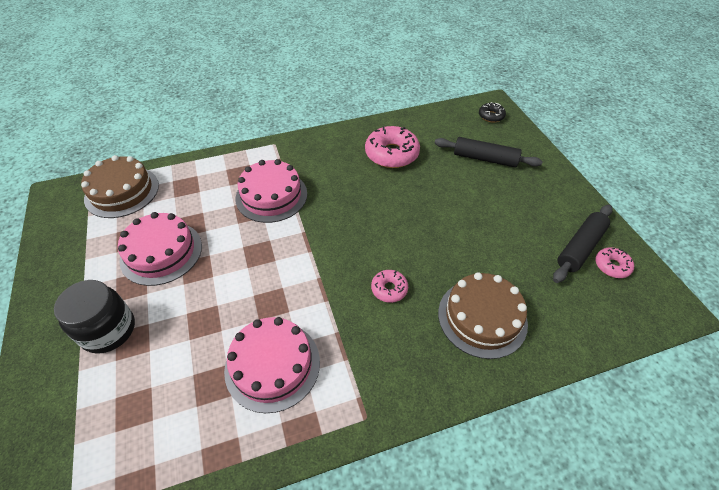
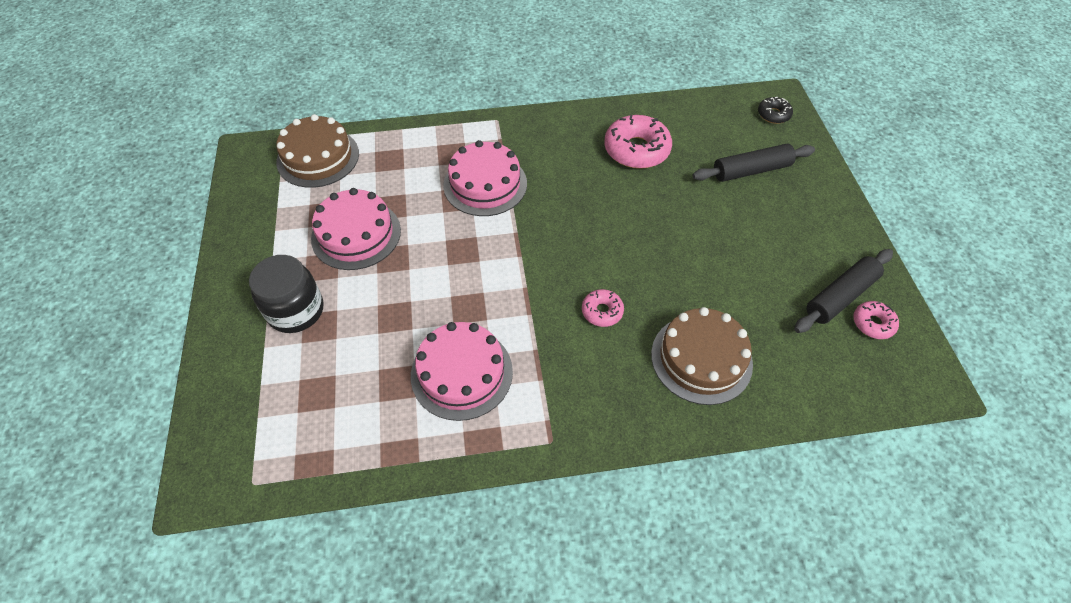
camera: 10 degrees right, 5 degrees up
black rolling pin [435,137,543,167] -> black rolling pin turned 45 degrees counterclockwise [693,144,815,182]

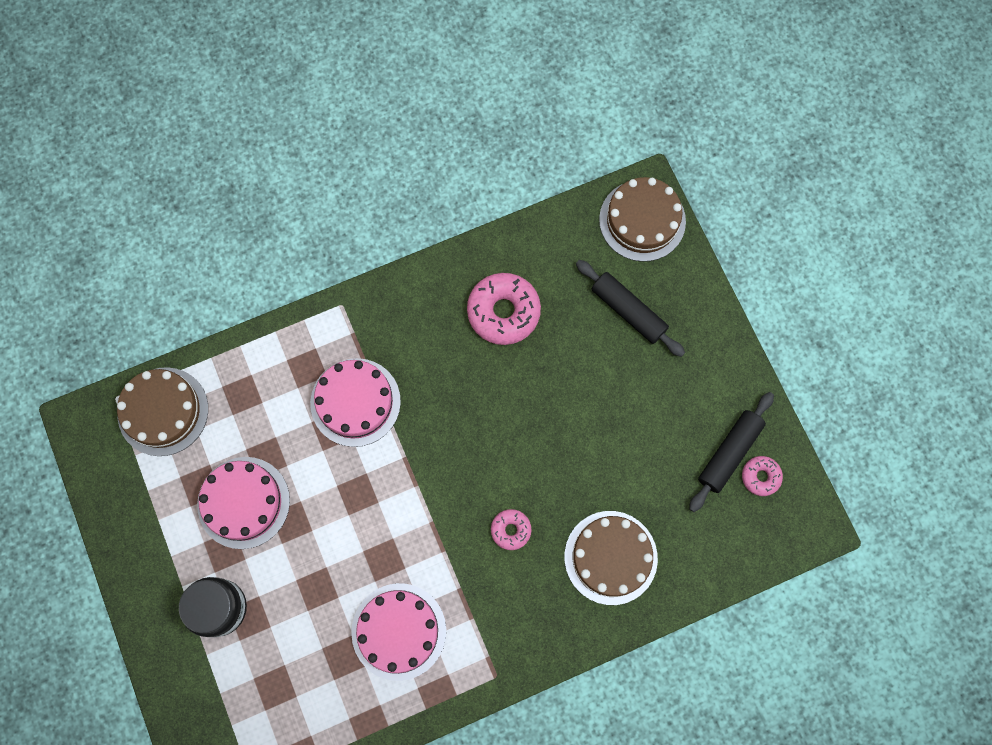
camera: 15 degrees left, 20 degrees up
black rolling pin [693,144,815,182] -> black rolling pin turned 75 degrees clockwise [576,260,685,357]
black donut [758,97,793,124] -> brown cake [599,177,686,262]

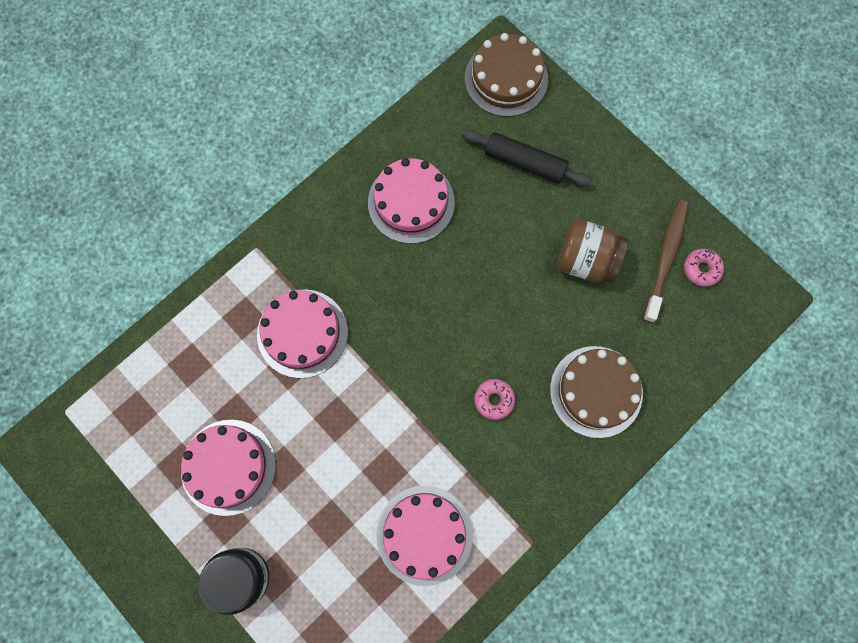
camera: 20 degrees left, 0 degrees up
brown cake [117,367,208,456] -> none
pink donut [467,273,541,345] -> pink cake [368,158,455,244]
black rolling pin [689,392,774,512] -> brown toothbrush [643,200,688,323]
none -> brown jar [557,219,628,284]

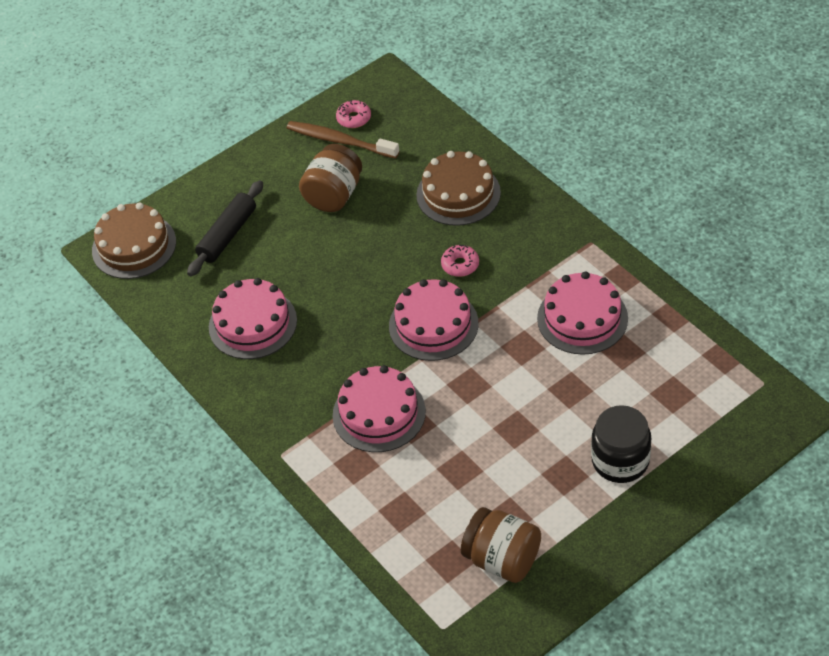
camera: 80 degrees left, 25 degrees down
pink cake [181,420,276,516] -> pink cake moved to [389,279,479,361]
none -> brown jar [461,507,541,583]

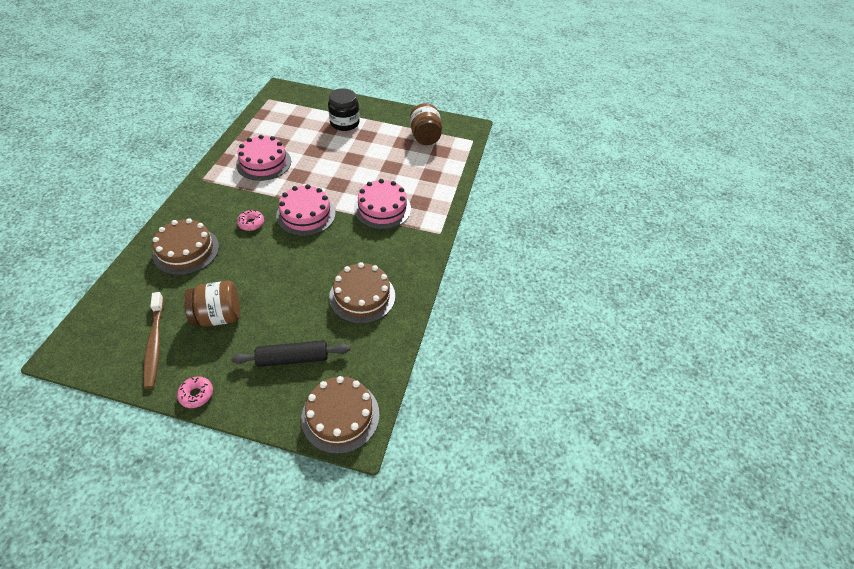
camera: 135 degrees left, 0 degrees up
pink cake [209,278,297,359] -> brown cake [329,262,395,324]
pink donut [336,100,371,128] -> pink donut moved to [177,376,213,408]

